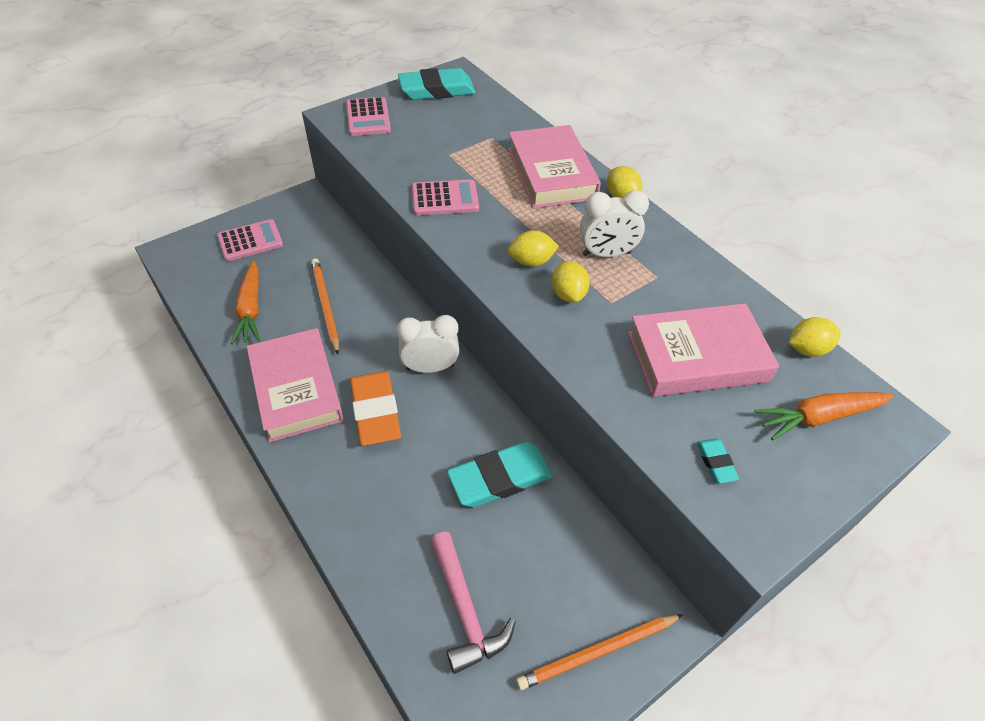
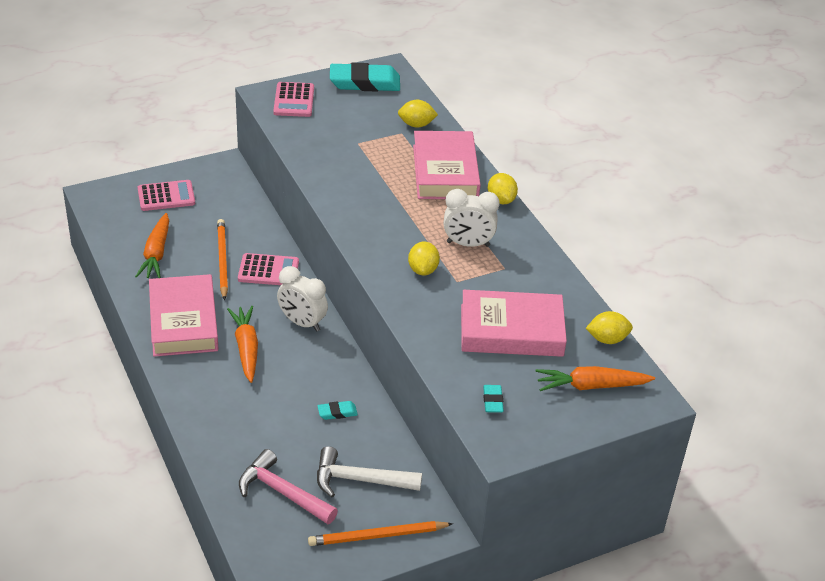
camera: 10 degrees right, 10 degrees down
orange eraser [350,371,401,446] -> orange carrot [227,306,258,383]
white clock [396,315,459,373] -> white clock turned 150 degrees counterclockwise [277,266,328,332]
pink calculator [412,179,479,215] -> pink calculator moved to [238,253,299,285]
pink hammer [430,532,516,674] -> pink hammer turned 135 degrees clockwise [239,449,338,524]
turquoise eraser [447,442,553,507] -> turquoise eraser [317,401,358,420], size x0.45
yellow lemon [508,231,559,267] -> yellow lemon moved to [398,100,438,128]
none -> white hammer [317,446,422,497]

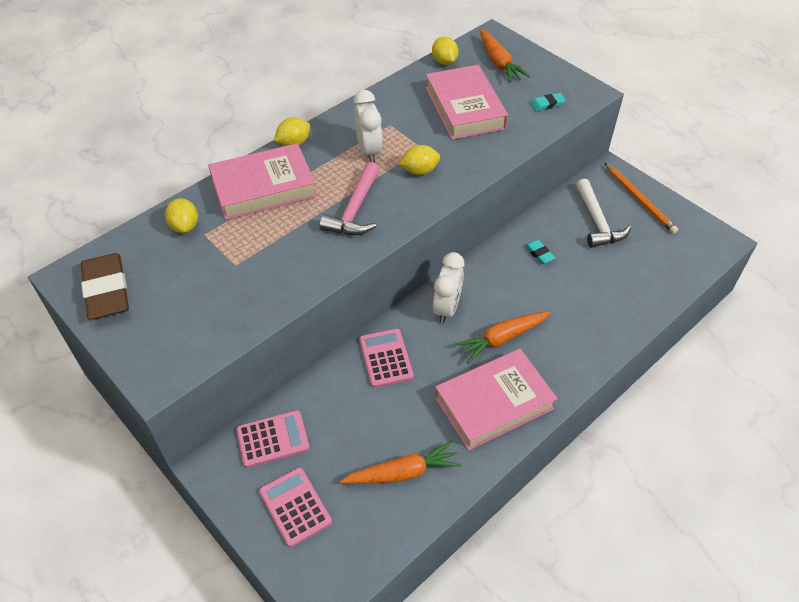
camera: 105 degrees left, 10 degrees up
orange pencil [217,219,228,300] -> none
pink hammer [239,449,338,524] -> pink hammer moved to [320,162,380,235]
pink calculator [273,82,314,117] -> pink calculator moved to [236,410,310,468]
turquoise eraser [330,63,400,91] -> brown eraser [81,253,129,320]

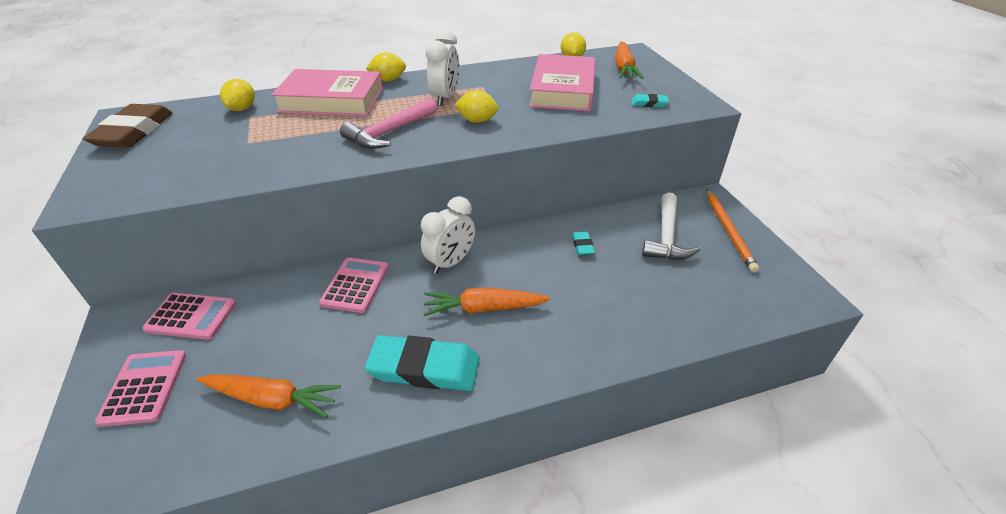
camera: 25 degrees right, 10 degrees down
pink book [435,349,558,451] -> turquoise eraser [365,335,480,391]

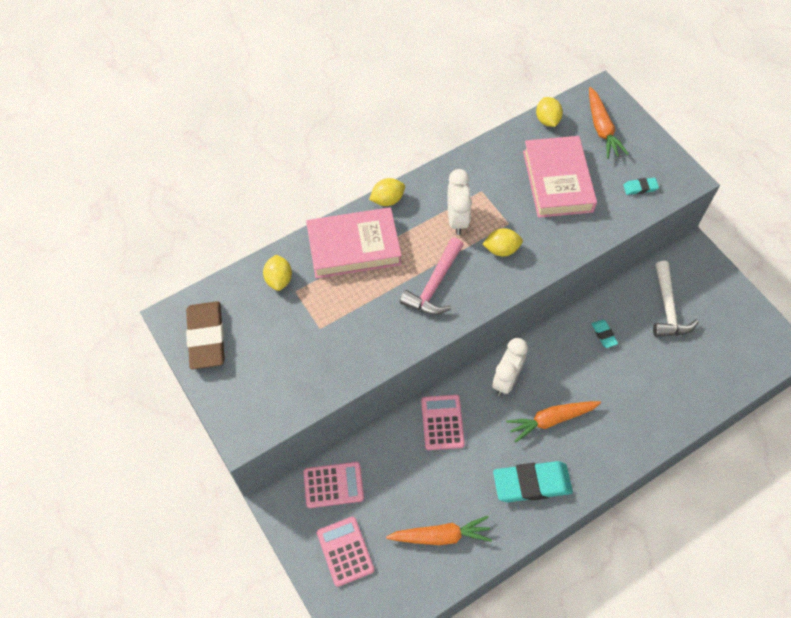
camera: 15 degrees left, 20 degrees up
orange pencil [706,189,759,273] -> none

